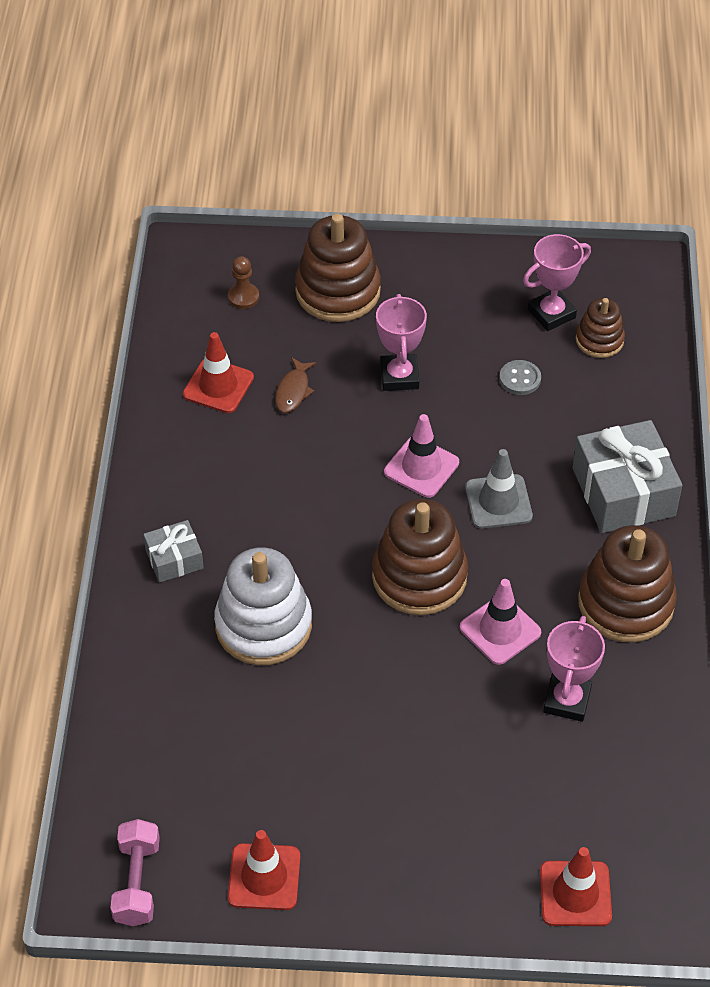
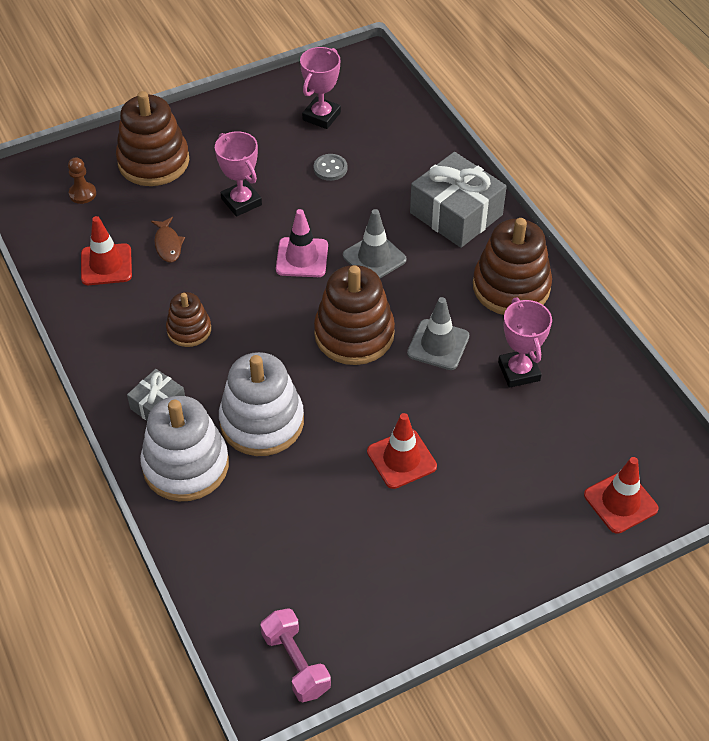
camera: 30 degrees left, 0 degrees up
red traffic cone [228,830,300,910] -> red traffic cone moved to [367,413,437,489]
pink traffic cone [460,579,541,665] -> grey traffic cone [407,297,469,370]
brown stacking toy [576,298,625,358] -> brown stacking toy moved to [166,292,211,347]
none -> white stacking toy [140,396,229,501]

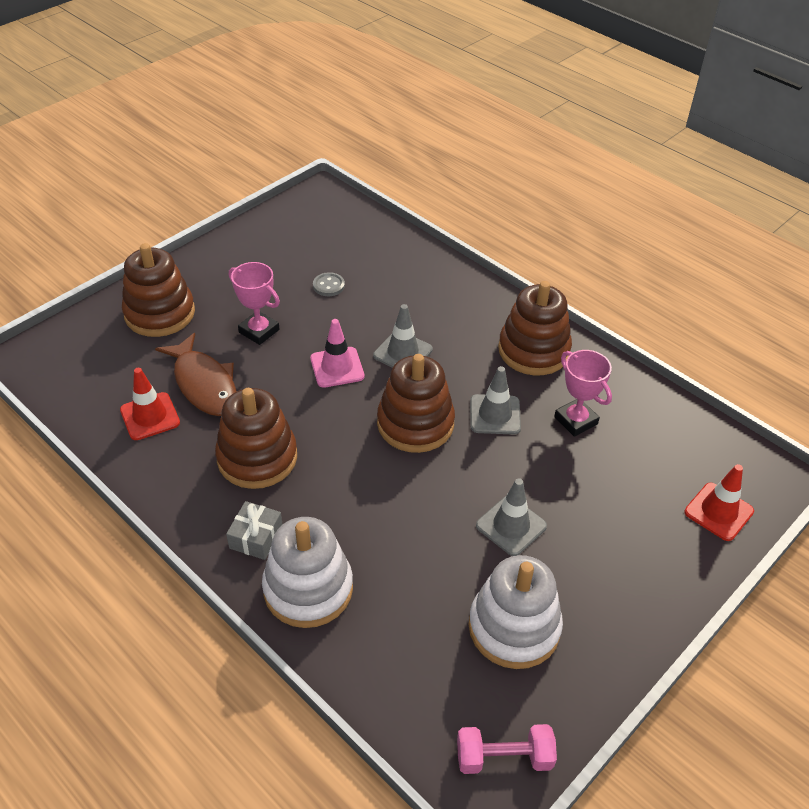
camera: 20 degrees left, 5 degrees down
brown pawn [68,157,96,204] -> none
brown fish [151,217,185,262] -> brown fish [155,333,237,416], size x1.99
brown stacking toy [166,292,211,347] -> brown stacking toy [215,388,297,489], size x1.79
white stacking toy [219,352,304,456] -> white stacking toy moved to [469,555,563,669]
pink dumbbell [260,608,331,702] -> pink dumbbell turned 45 degrees counterclockwise [457,724,557,774]
pink trophy [300,47,341,129] -> none
red traffic cone [367,413,437,489] -> grey traffic cone [476,478,547,556]
grey gift [410,152,507,248] -> none

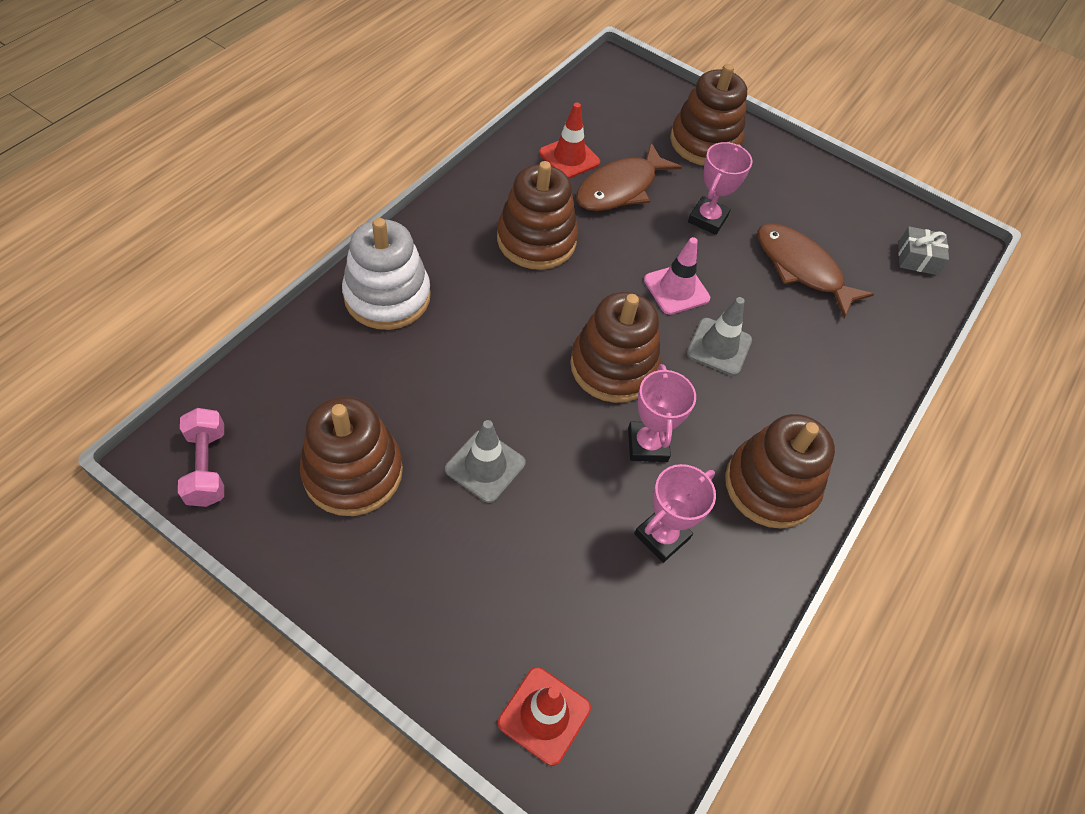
camera: 75 degrees right, 10 degrees up
grey gift [226,501,283,560] -> grey gift moved to [898,226,949,275]
grey button [313,272,345,296] -> brown fish [757,223,874,318]
white stacking toy [469,555,563,669] -> brown stacking toy [300,396,403,516]
grey traffic cone [470,366,521,435] -> pink trophy [628,364,696,462]

